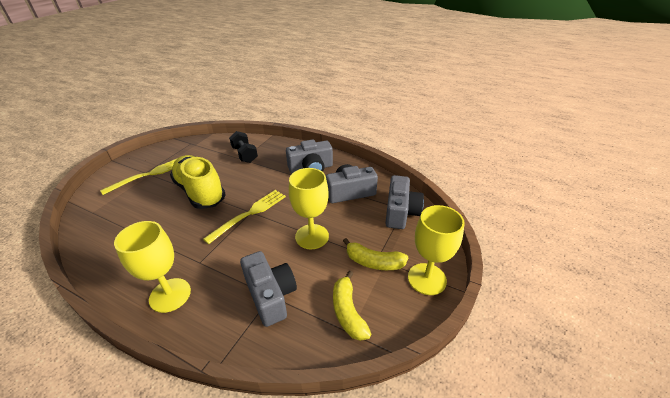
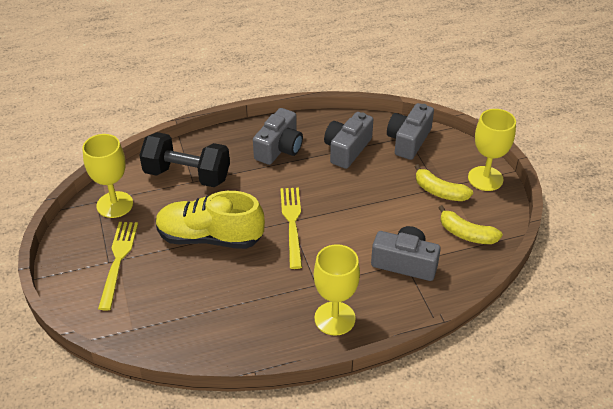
camera: 45 degrees left, 5 degrees up
black dumbbell [229,131,258,163] -> black dumbbell [139,132,230,187], size x1.64
yellow goblet [289,168,329,249] -> yellow goblet moved to [82,134,133,218]
yellow banana [343,238,408,270] -> yellow banana turned 60 degrees clockwise [414,164,473,201]
grey camera [385,175,424,229] -> grey camera turned 120 degrees counterclockwise [387,103,434,160]

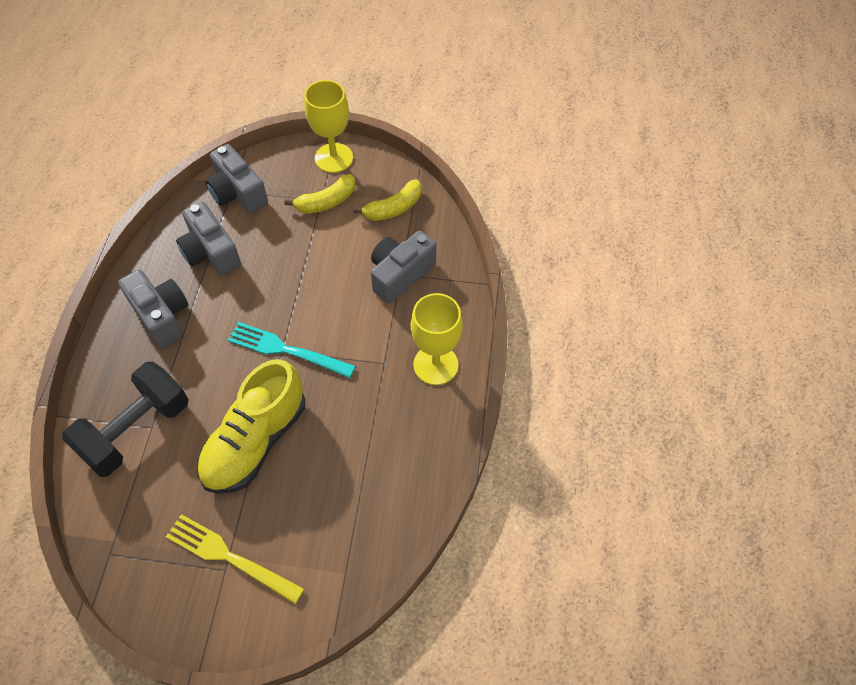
camera: 65 degrees left, 15 degrees up
yellow goblet [82,134,133,218] -> none
yellow fork [280,188,302,269] -> turquoise fork [228,322,355,378]

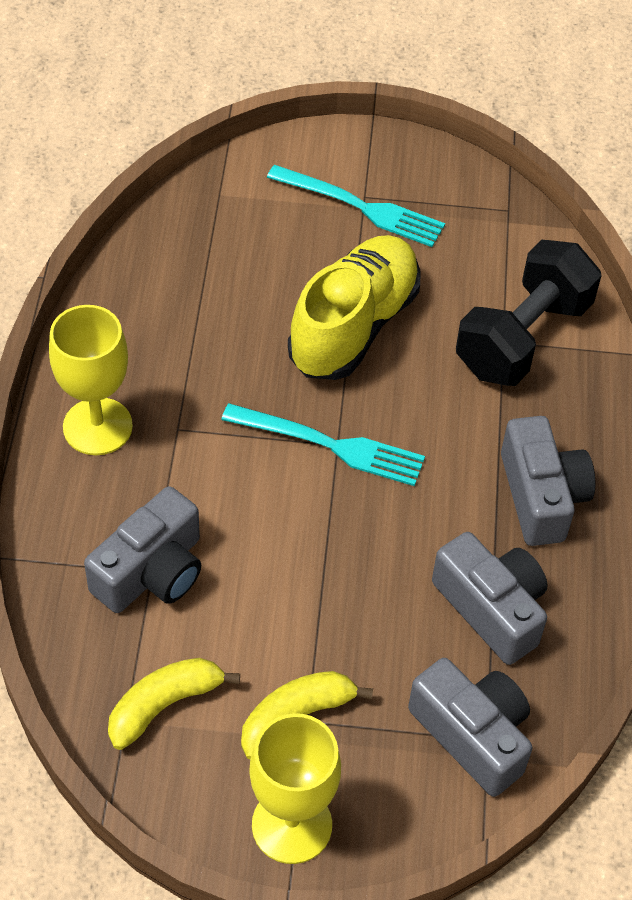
camera: 175 degrees right, 5 degrees down
grey camera [118,270,188,347] -> grey camera turned 150 degrees counterclockwise [501,416,595,546]
yellow fork [166,514,304,604] -> turquoise fork [267,165,445,247]

